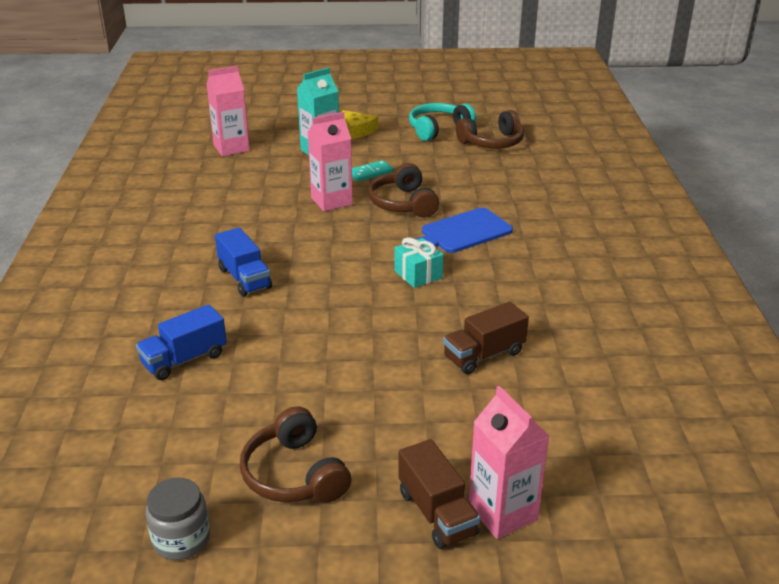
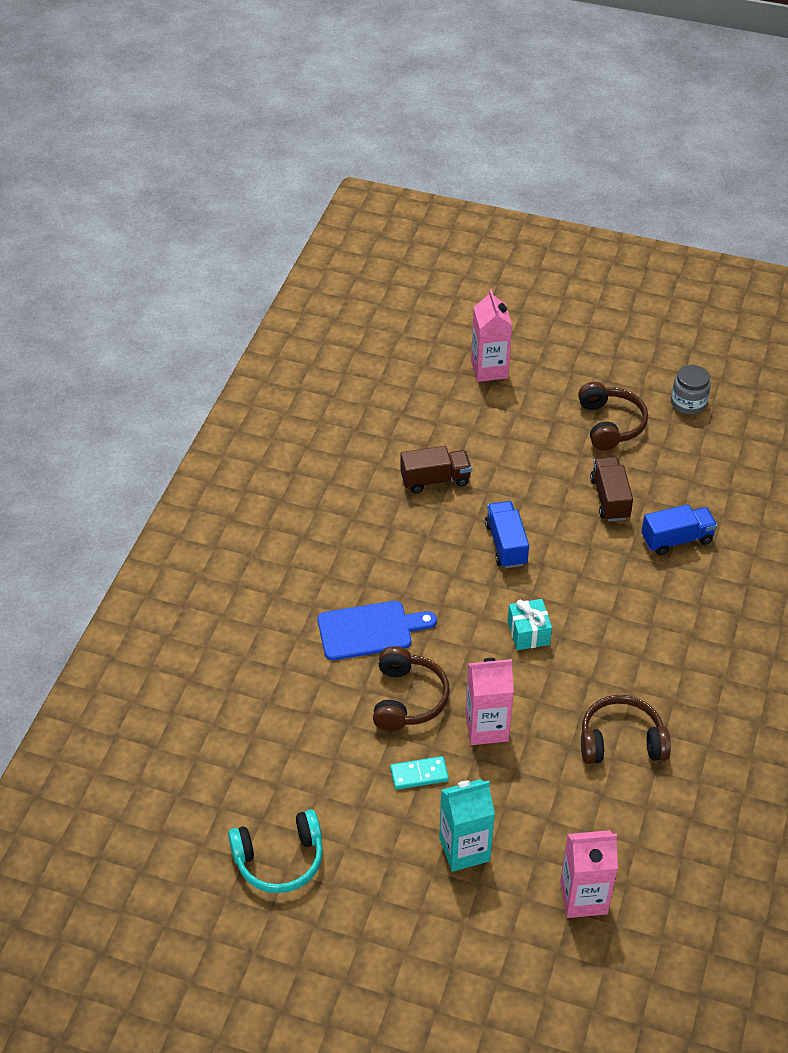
camera: 160 degrees left, 15 degrees up
blue truck [215,228,272,296] -> blue truck moved to [485,501,529,568]
yellow cheese [342,110,378,139] -> none
turquoise gift [394,237,444,288] -> turquoise gift moved to [508,599,552,650]
brown truck [398,439,480,549] -> brown truck moved to [590,457,633,521]
brown headphones [456,110,524,148] -> brown headphones moved to [581,695,671,764]

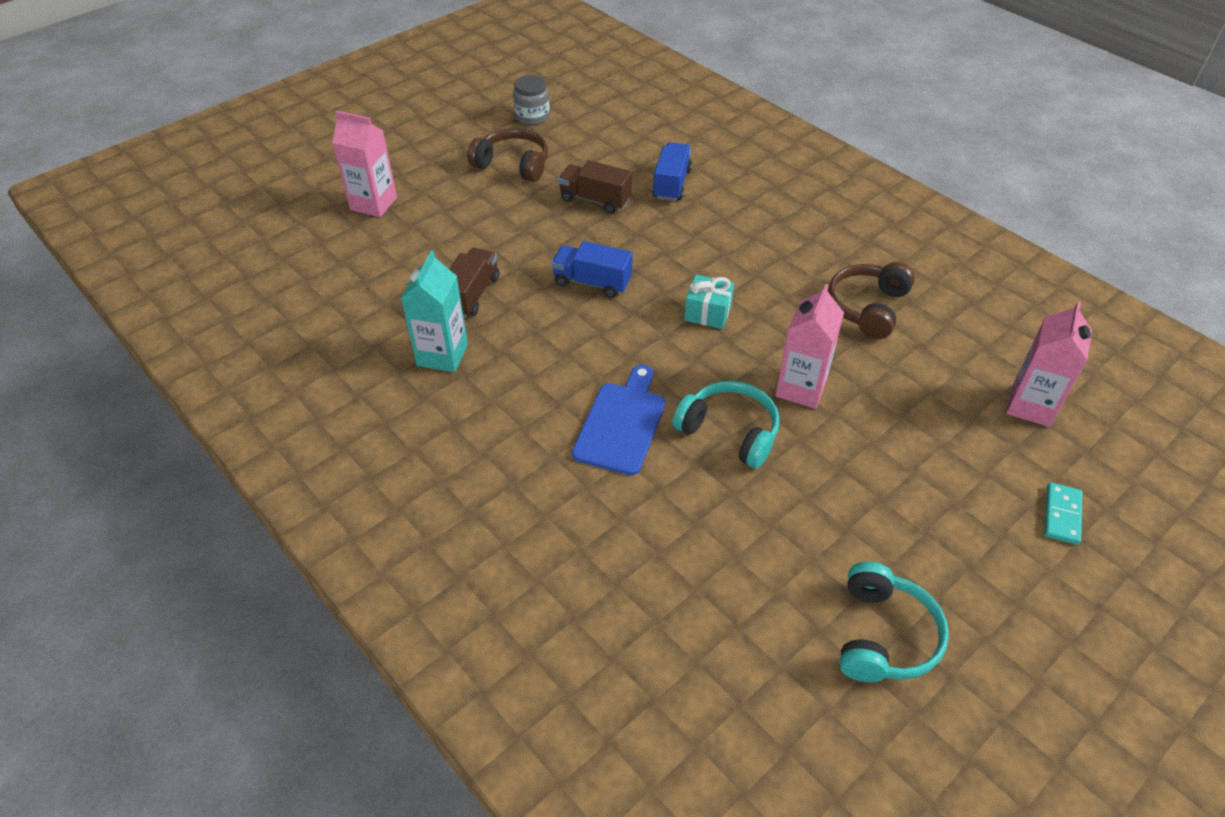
camera: 60 degrees left, 0 degrees up
brown headphones [373,646,450,731] -> turquoise headphones [673,381,780,469]
turquoise domino [390,756,449,790] -> turquoise domino moved to [1044,482,1082,545]
turquoise carton [439,779,495,872] -> turquoise carton moved to [401,250,468,372]

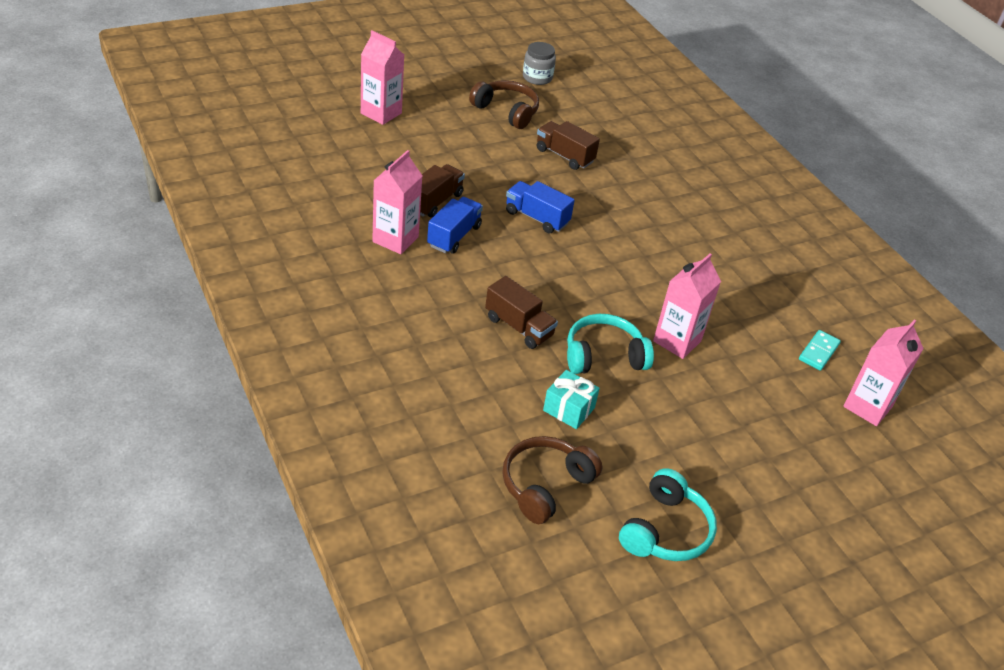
camera: 10 degrees right, 5 degrees down
turquoise carton [401,250,468,372] -> pink carton [372,150,422,254]
blue cutting board [572,365,665,475] -> brown truck [485,276,558,349]
blue truck [652,142,692,201] -> blue truck moved to [427,197,483,254]
turquoise headphones [673,381,780,469] -> turquoise headphones turned 60 degrees counterclockwise [567,314,654,374]
turquoise gift [684,275,734,329] -> turquoise gift moved to [543,370,600,429]
brown headphones [828,262,915,339] -> brown headphones moved to [502,436,602,524]
turquoise domino [1044,482,1082,545] -> turquoise domino moved to [799,330,841,371]

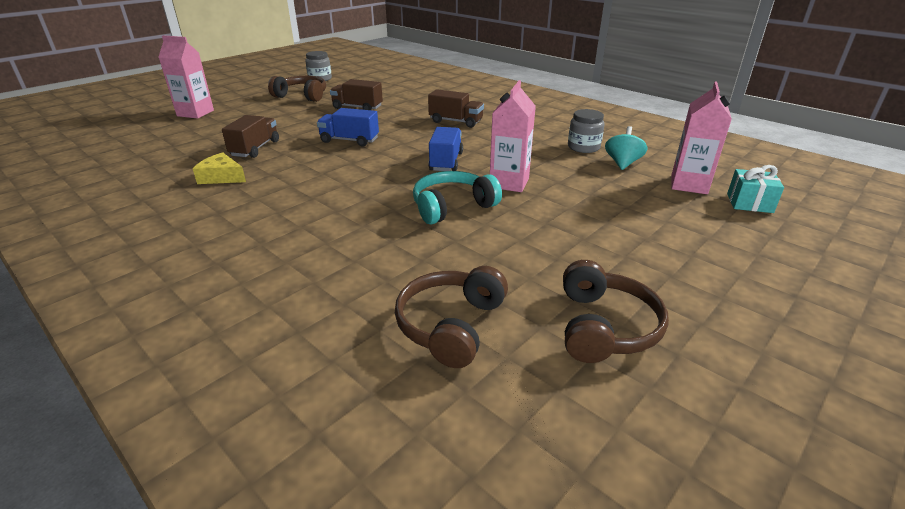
camera: 15 degrees left, 10 degrees down
pink carton [372,150,422,254] -> yellow cheese [193,152,246,184]
blue truck [427,197,483,254] -> blue truck moved to [428,127,463,171]
brown truck [485,276,558,349] -> brown truck moved to [428,89,484,128]
turquoise gift [543,370,600,429] -> turquoise gift moved to [727,165,784,213]
turquoise headphones [619,468,717,561] -> brown headphones [563,260,669,363]
turquoise domino [799,330,841,371] -> turquoise spinning top [605,126,648,170]
none -> grey jar [568,109,605,153]

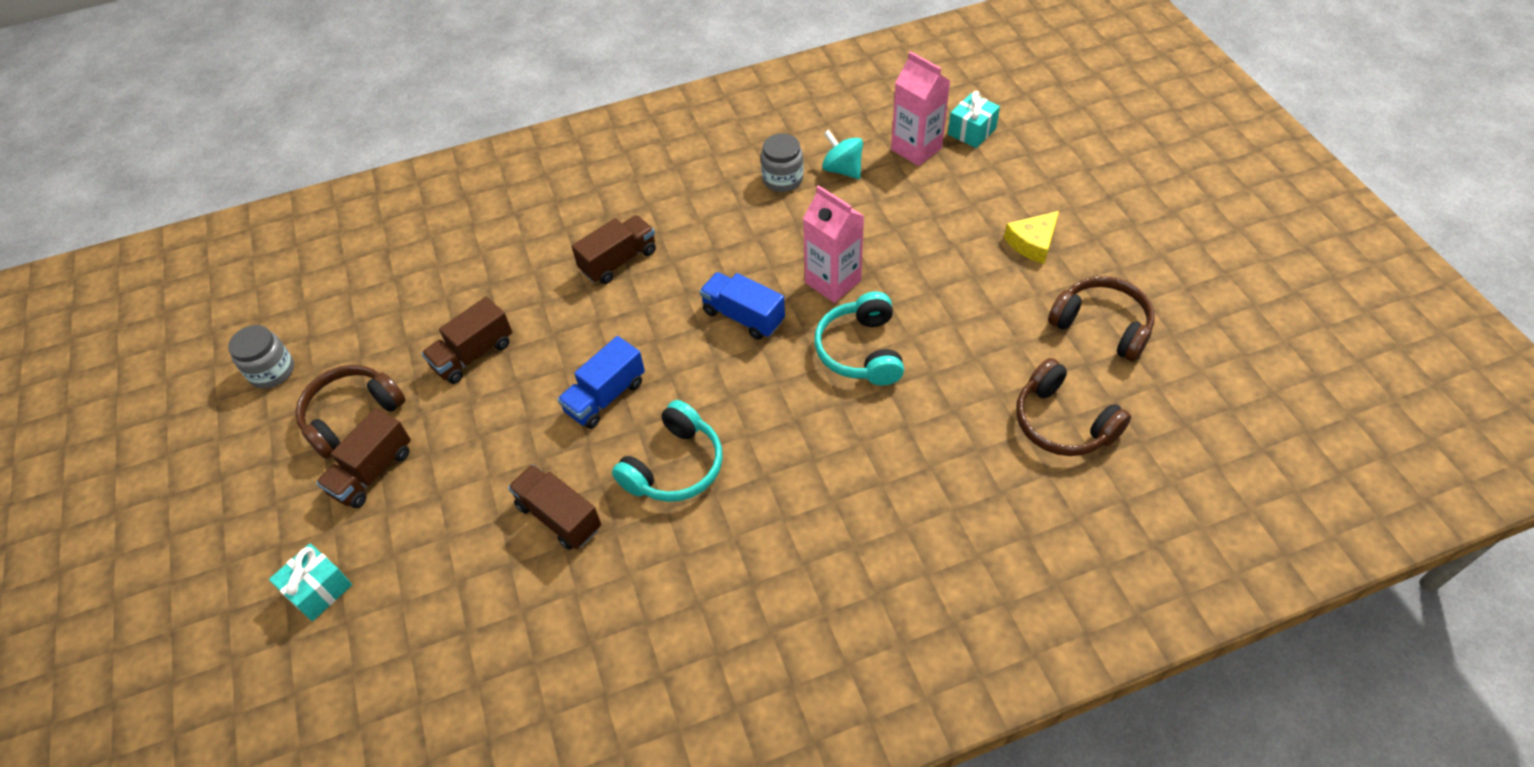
camera: 60 degrees left, 20 degrees up
pink carton [159,35,214,119] -> turquoise gift [269,543,352,621]
yellow cheese [193,152,246,184] -> yellow cheese moved to [1004,211,1059,264]
none -> brown truck [316,408,411,508]
none -> turquoise headphones [612,400,723,502]

